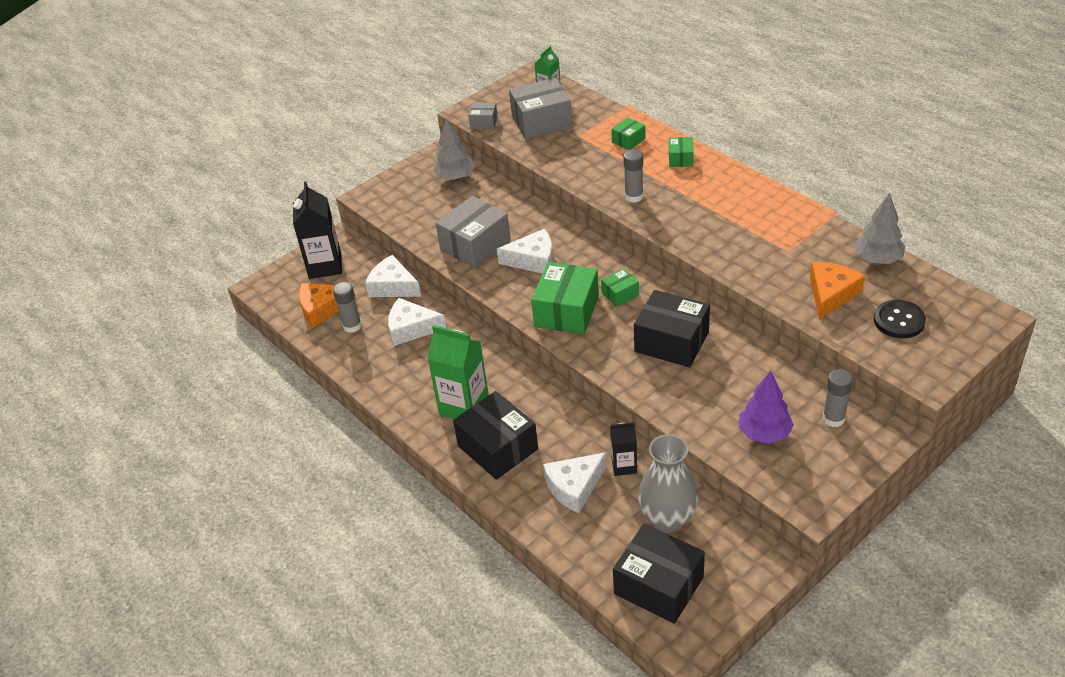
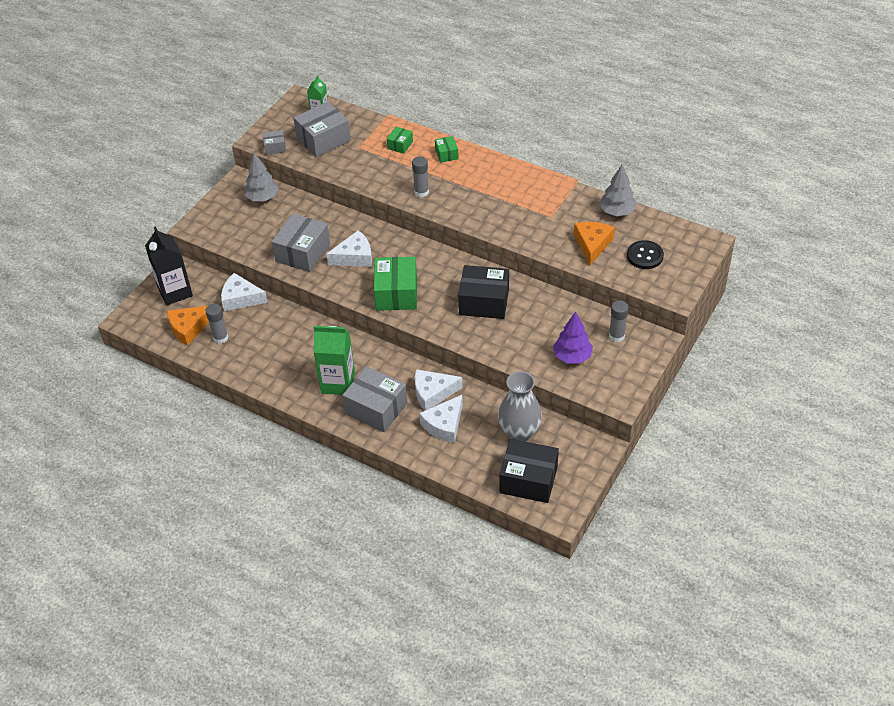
camera: 20 degrees left, 5 degrees up
white cheese [388,298,446,346] -> white cheese moved to [415,369,463,411]
black box [453,391,538,480] -> grey box [343,366,407,432]
green box [601,269,639,307] -> none
black carton [610,422,637,476] -> none

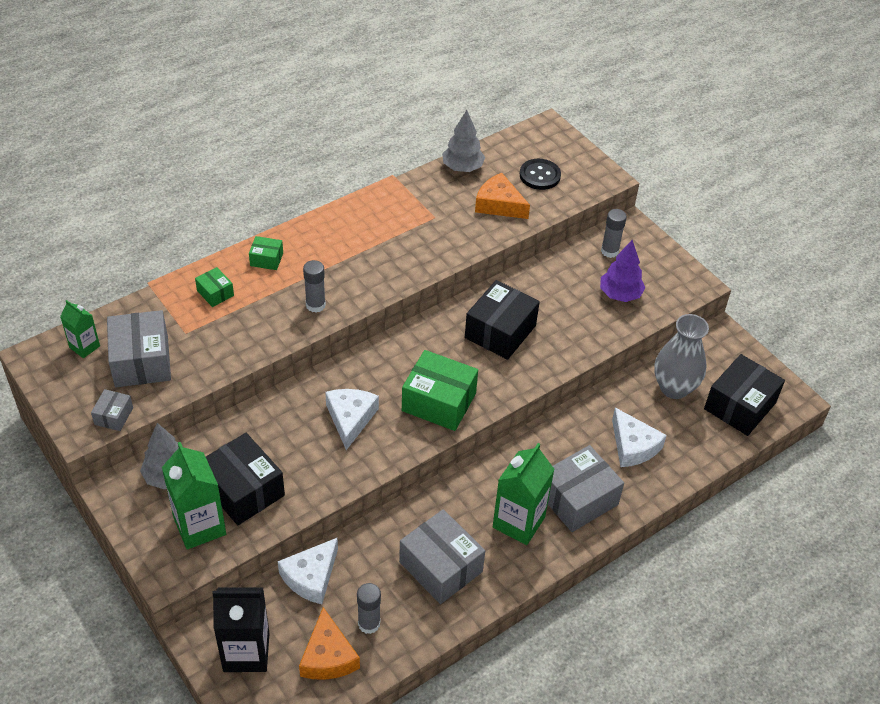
camera: 70 degrees left, 0 degrees up
grey box [272,214,330,272] -> grey box moved to [399,509,485,604]
white cheese [415,369,463,411] -> none
none -> green carton [162,442,226,549]
none -> black box [206,433,285,525]

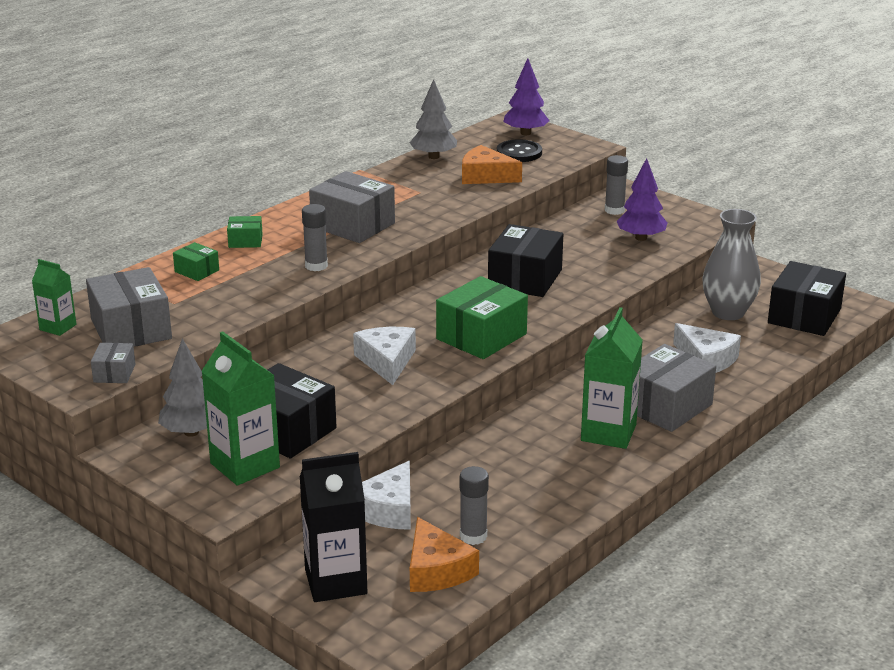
camera: 10 degrees left, 20 degrees down
grey box [399,509,485,604] -> grey box moved to [309,171,395,243]
green box [402,350,478,431] -> green box turned 60 degrees counterclockwise [436,276,528,359]
none -> purple tree [503,58,550,135]

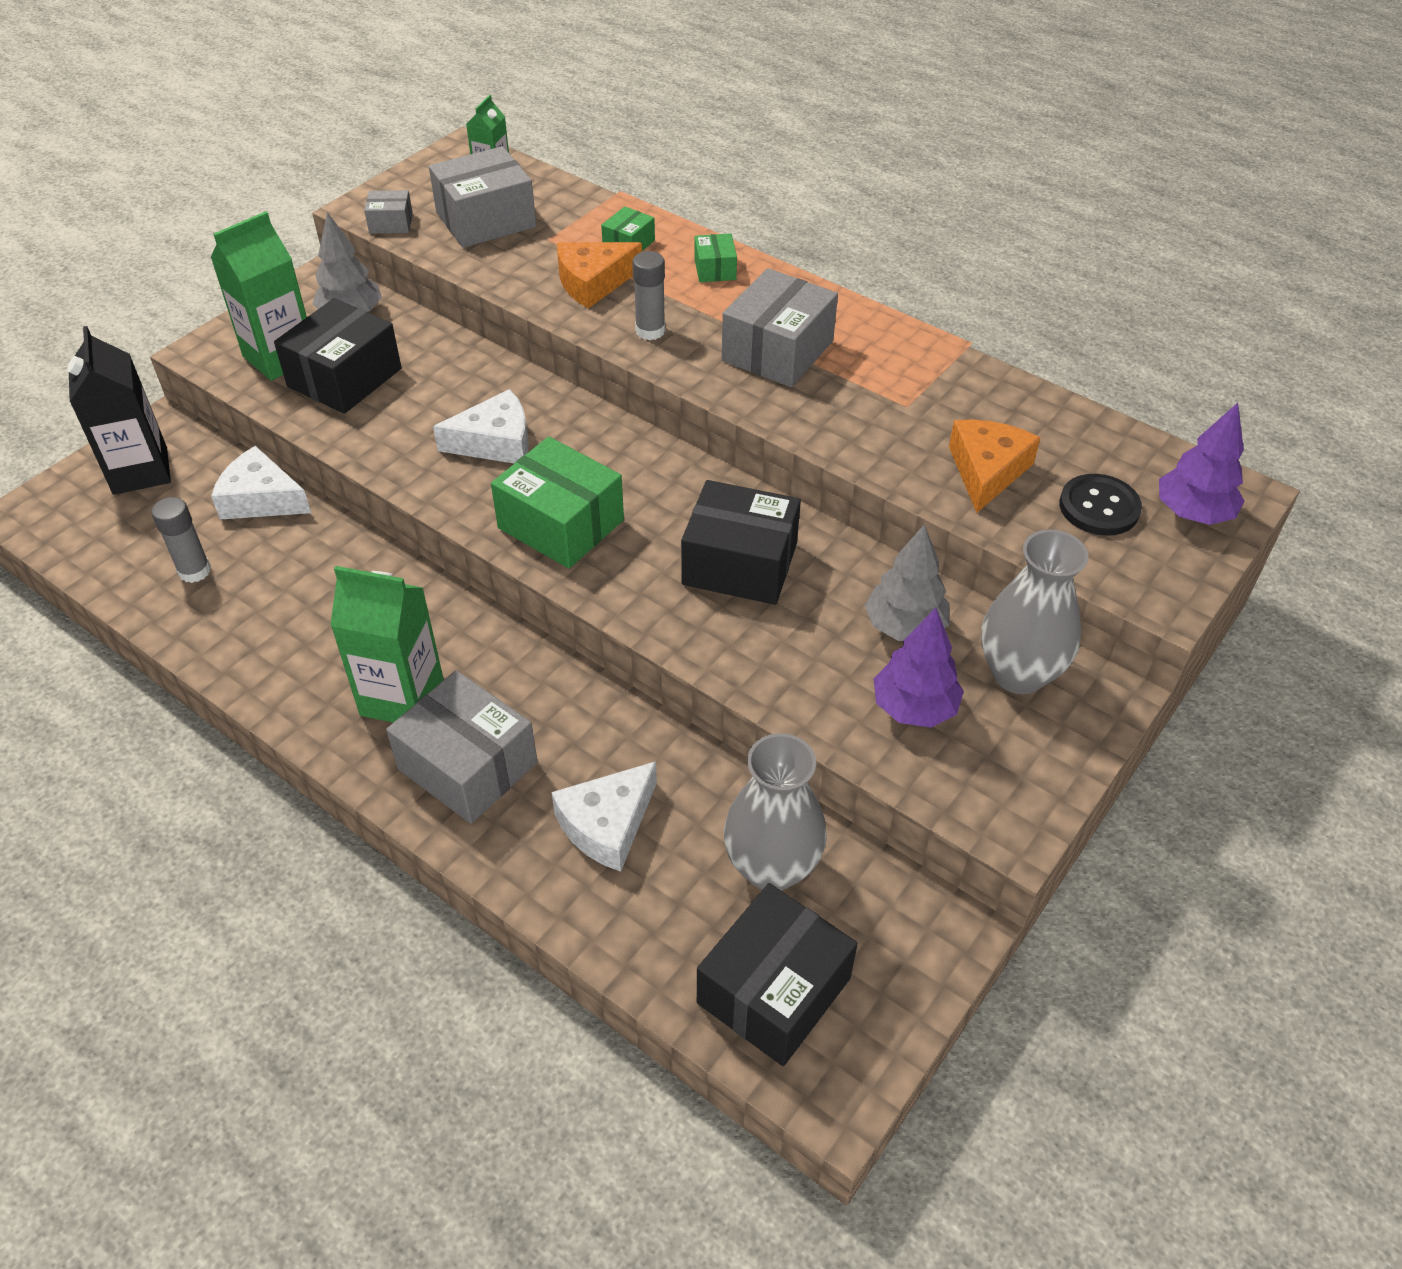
camera: 85 degrees right, 20 degrees up
grey tree [409,79,457,159] -> grey tree moved to [865,524,950,641]
orange cheese [410,517,479,592] -> orange cheese moved to [557,242,642,309]
grey glue stick [605,155,628,215] -> grey vase [981,530,1089,694]
black box [768,261,846,336] -> black box turned 75 degrees counterclockwise [697,883,858,1066]

